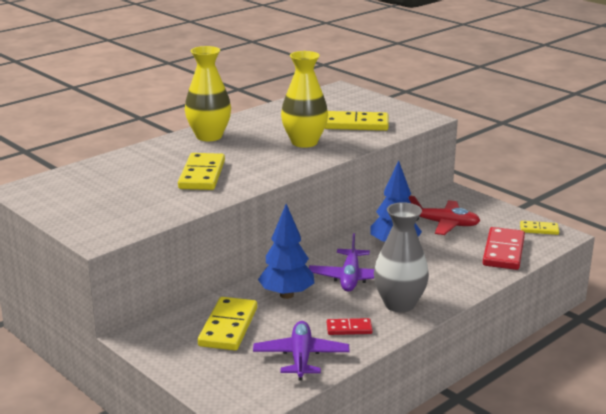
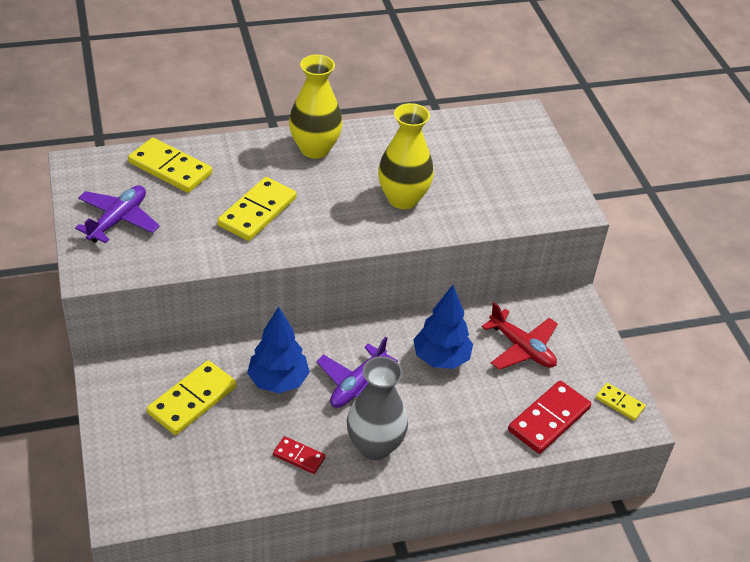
camera: 25 degrees right, 20 degrees up
purple plane [253,321,349,380] -> purple plane moved to [75,185,160,243]
yellow domino [325,111,389,131] -> yellow domino moved to [128,138,212,193]

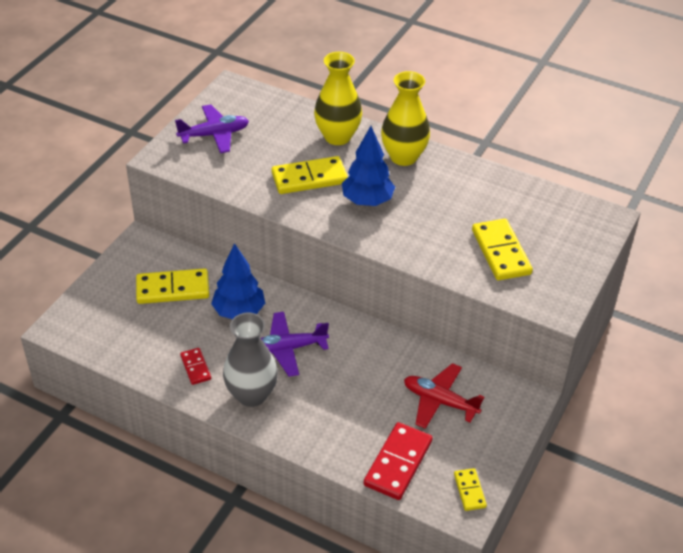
camera: 45 degrees right, 0 degrees up
yellow domino [128,138,212,193] -> yellow domino moved to [472,219,533,280]
yellow vase [378,103,434,209] -> yellow vase moved to [314,52,362,145]
blue tree [413,285,473,369] -> blue tree moved to [342,126,395,206]
red plane [482,302,558,370] -> red plane turned 120 degrees clockwise [404,363,484,429]
red domino [508,380,591,454] -> red domino turned 60 degrees counterclockwise [364,422,433,500]

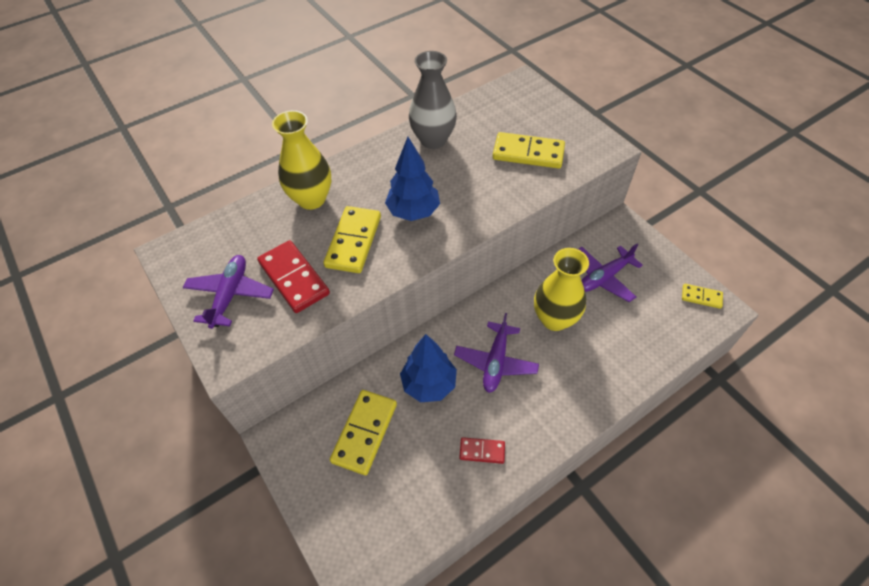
camera: 60 degrees left, 10 degrees up
grey vase [223,313,278,407] -> grey vase moved to [409,51,457,149]
red domino [364,422,433,500] -> red domino moved to [257,240,330,313]
yellow vase [381,71,430,166] -> yellow vase moved to [534,248,589,331]
red plane [404,363,484,429] -> purple plane [578,243,643,302]

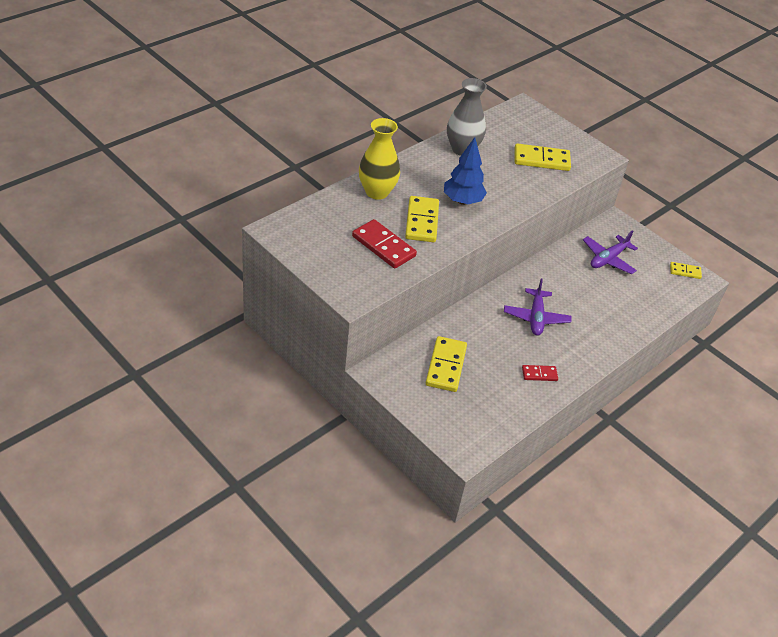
camera: 15 degrees left, 10 degrees down
purple plane [183,255,274,329] -> none
blue tree [400,334,457,402] -> none
yellow vase [534,248,589,331] -> none

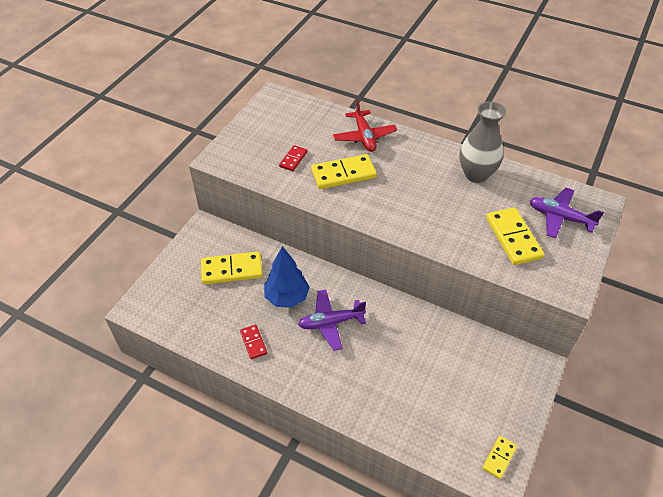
camera: 75 degrees right, 5 degrees up
red domino [352,219,417,269] -> red domino [279,145,307,171], size x0.55
yellow vase [359,118,400,200] -> red plane [333,100,397,152]
blue tree [444,137,487,205] -> blue tree moved to [264,246,310,308]
purple plane [583,230,638,274] -> purple plane moved to [530,188,604,238]
yellow domino [670,262,702,279] -> yellow domino turned 45 degrees clockwise [483,436,517,479]

